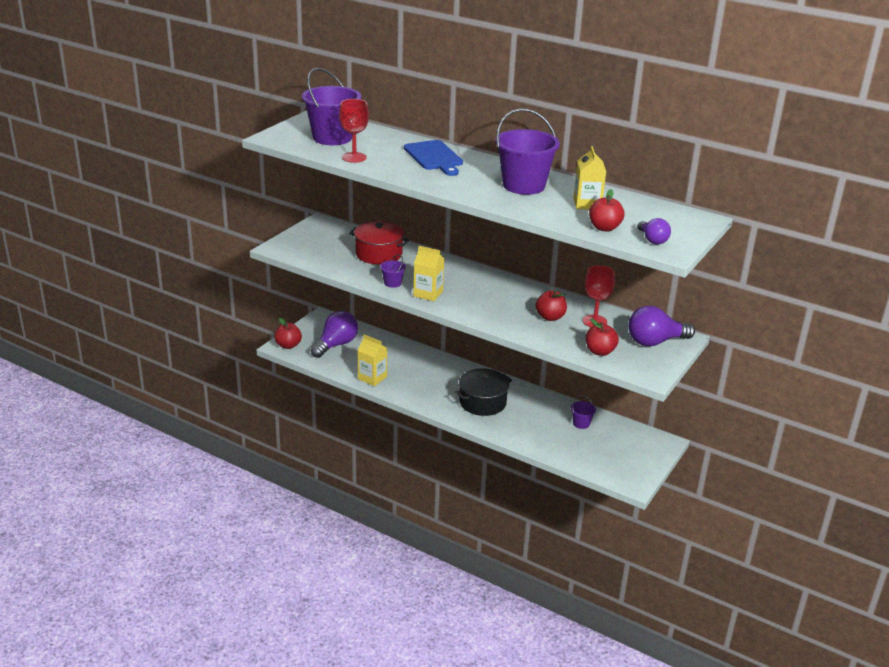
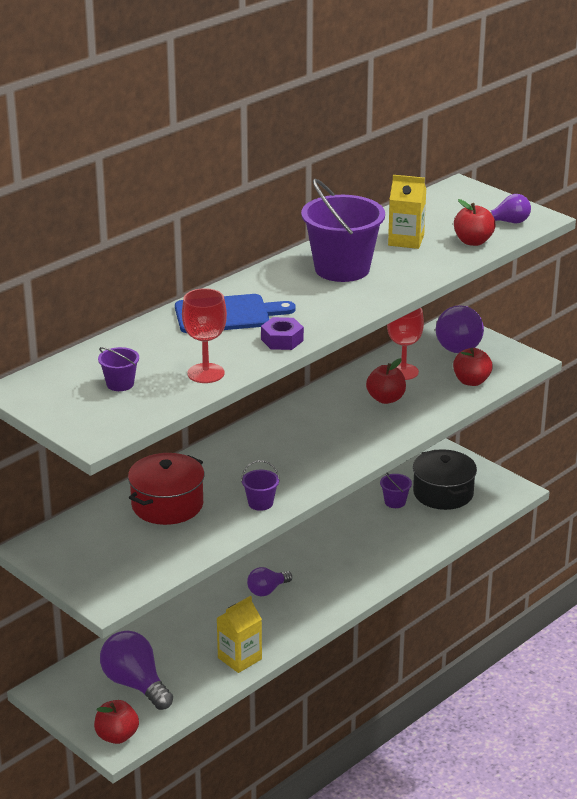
camera: 75 degrees left, 0 degrees up
purple bucket [302,68,361,145] -> purple bucket [98,347,139,391], size x0.44
yellow carton [413,246,444,301] -> none
black pot [455,368,512,416] -> black pot moved to [413,449,477,510]
none -> purple light bulb [247,567,292,596]
none -> purple nut [261,317,304,350]

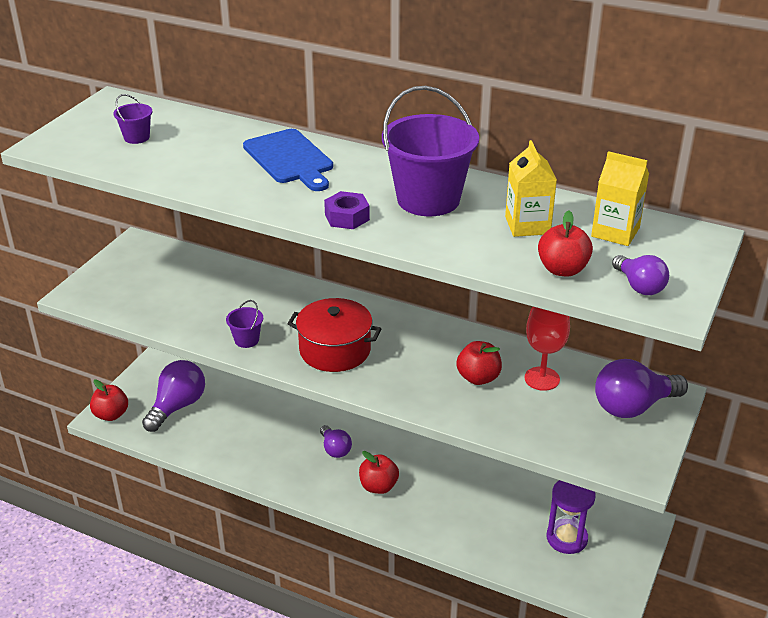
camera: 70 degrees right, 5 degrees up
red pot [128,453,204,525] -> red pot moved to [287,298,382,372]
red goblet [182,288,227,383] -> none
yellow carton [217,596,262,673] -> yellow carton moved to [591,151,649,246]
purple light bulb [247,567,292,596] -> purple light bulb turned 150 degrees counterclockwise [320,425,352,458]
purple nut [261,317,304,350] -> purple nut moved to [324,191,370,229]
purple bucket [380,473,412,508] -> none
black pot [413,449,477,510] -> purple hourglass [547,480,595,554]
red apple [453,348,493,386] -> red apple moved to [359,451,399,494]

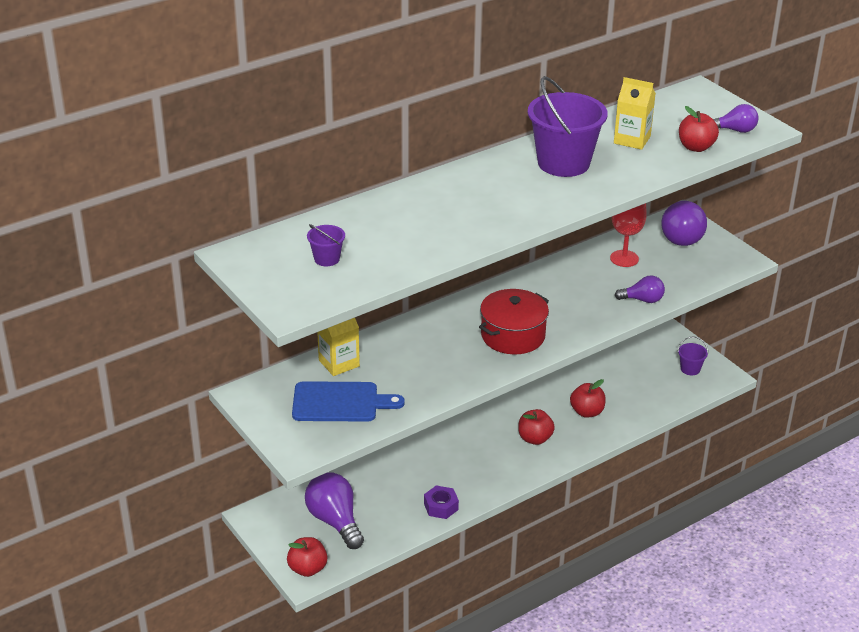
camera: 60 degrees left, 0 degrees up
purple bucket [226,300,263,348] -> purple bucket moved to [678,336,708,375]
blue cutting board [243,129,333,191] -> blue cutting board moved to [292,381,405,422]
purple light bulb [320,425,352,458] -> purple light bulb moved to [614,276,665,303]
purple nut [324,191,370,229] -> purple nut moved to [424,486,459,519]
red apple [456,341,502,385] -> red apple moved to [570,379,606,418]
purple hourglass [547,480,595,554] -> none
yellow carton [591,151,649,246] -> yellow carton moved to [317,318,360,376]

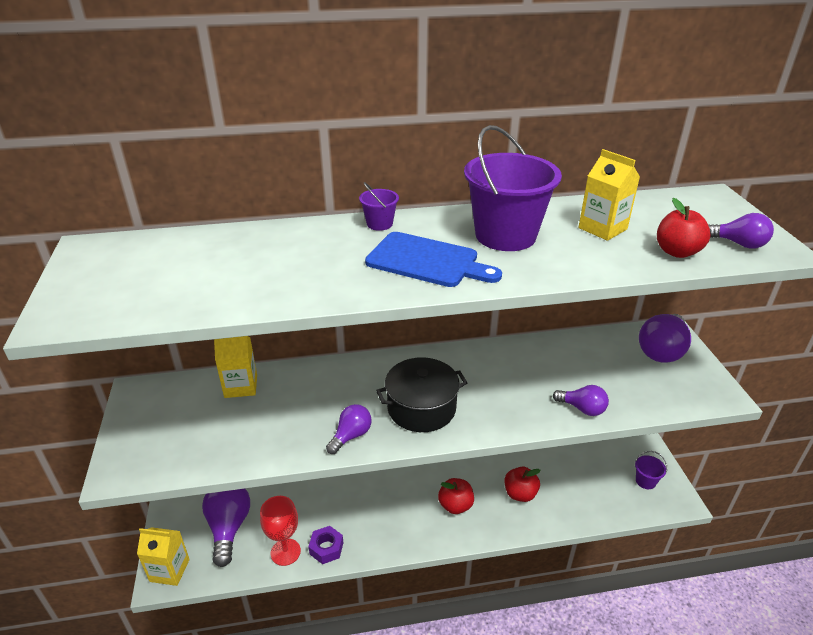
camera: 25 degrees right, 0 degrees up
red apple [287,537,328,577] -> yellow carton [137,527,190,586]
blue cutting board [292,381,405,422] -> blue cutting board moved to [365,232,502,287]
purple bucket [307,224,345,266] -> purple bucket moved to [359,182,399,231]
red pot [479,289,549,354] -> black pot [376,357,467,432]
red goblet [610,203,647,267] -> red goblet moved to [260,496,301,566]
none -> purple light bulb [326,404,372,454]

